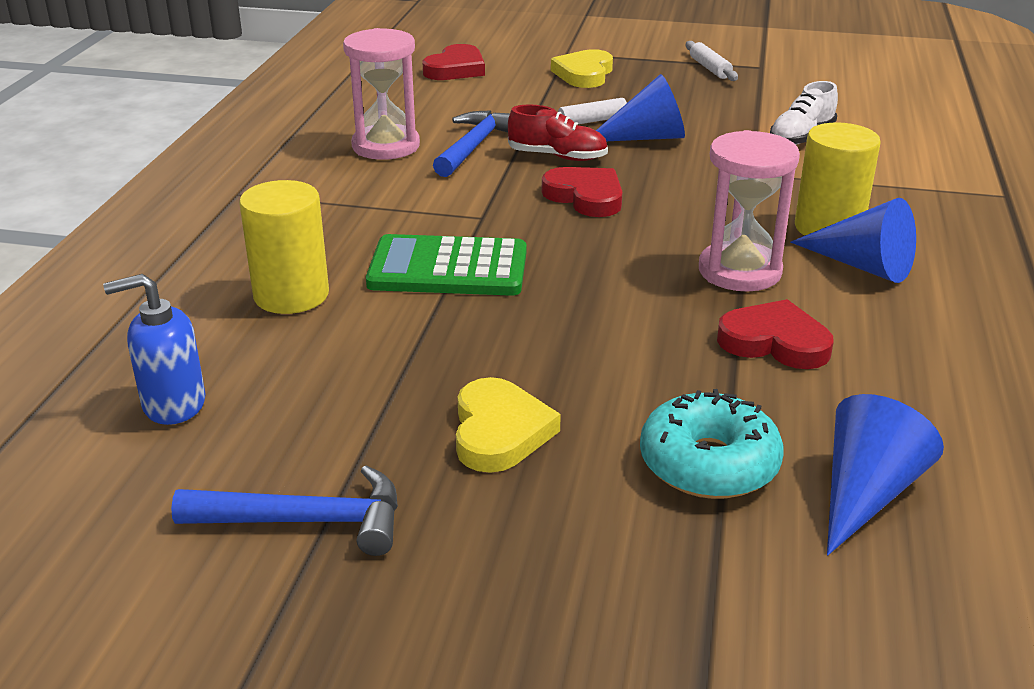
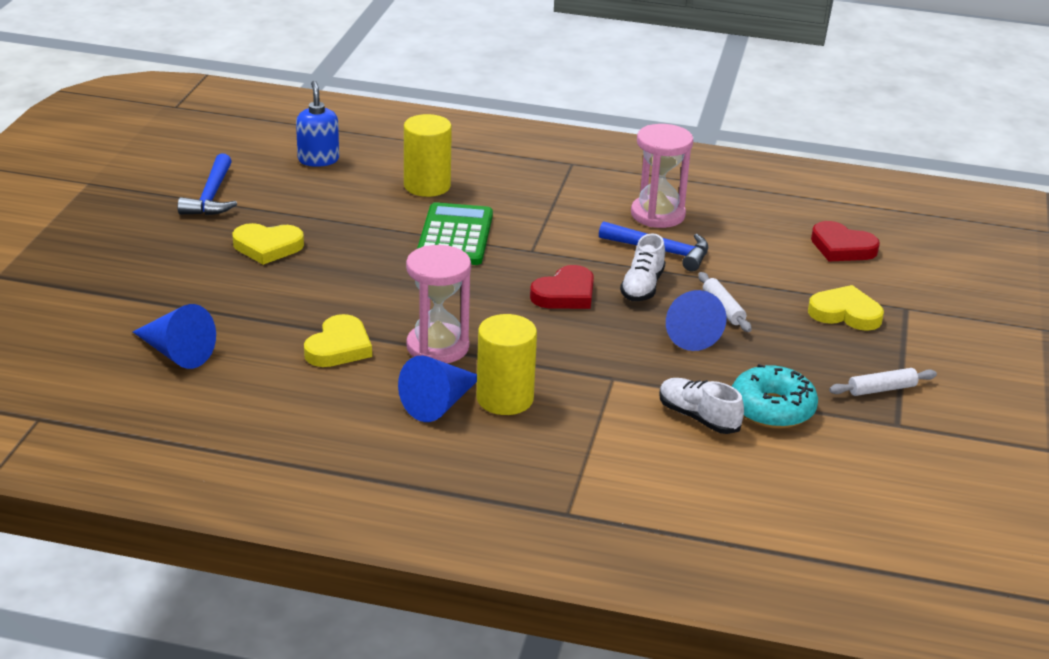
camera: 90 degrees right, 0 degrees up
red shoe [508,105,608,161] -> white shoe [620,233,666,301]
turquoise donut [640,389,784,499] -> turquoise donut moved to [732,364,818,429]
red heart [717,299,834,369] -> yellow heart [304,314,372,367]

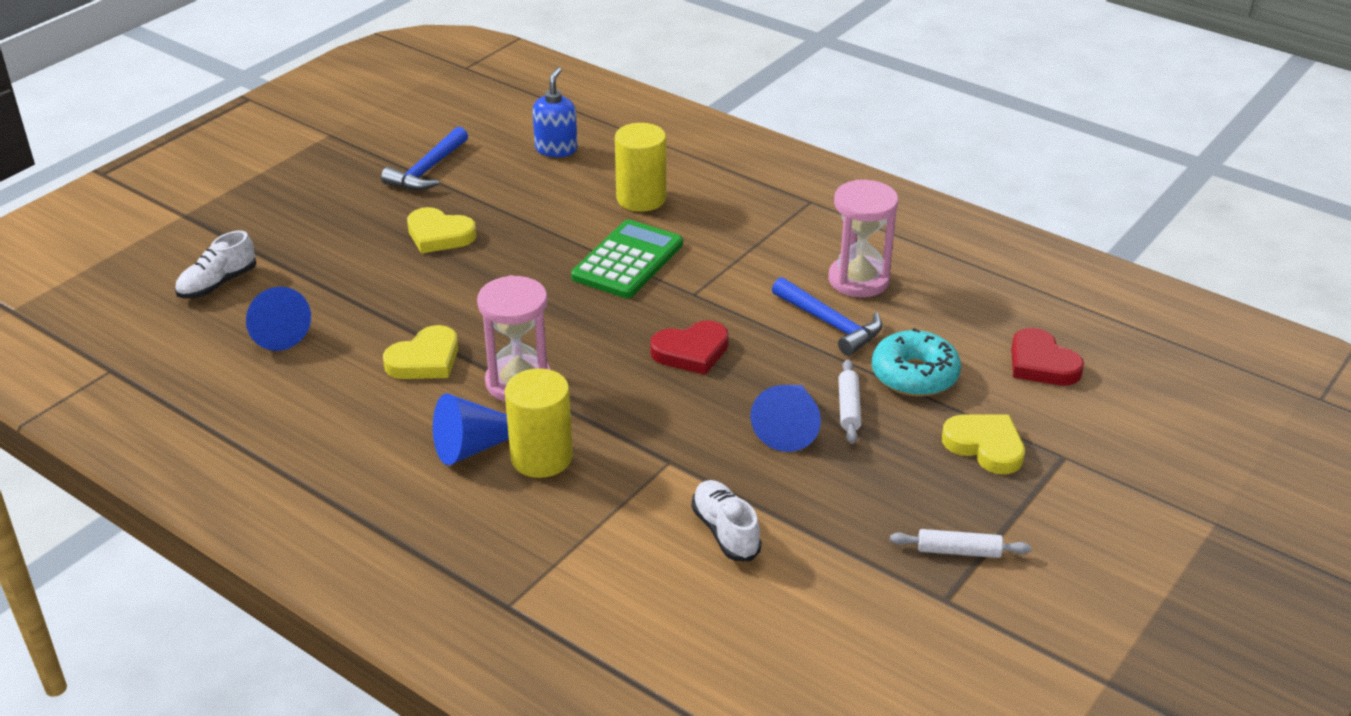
camera: 25 degrees right, 5 degrees up
white shoe [620,233,666,301] -> white shoe moved to [175,231,257,299]
turquoise donut [732,364,818,429] -> turquoise donut moved to [872,328,961,397]

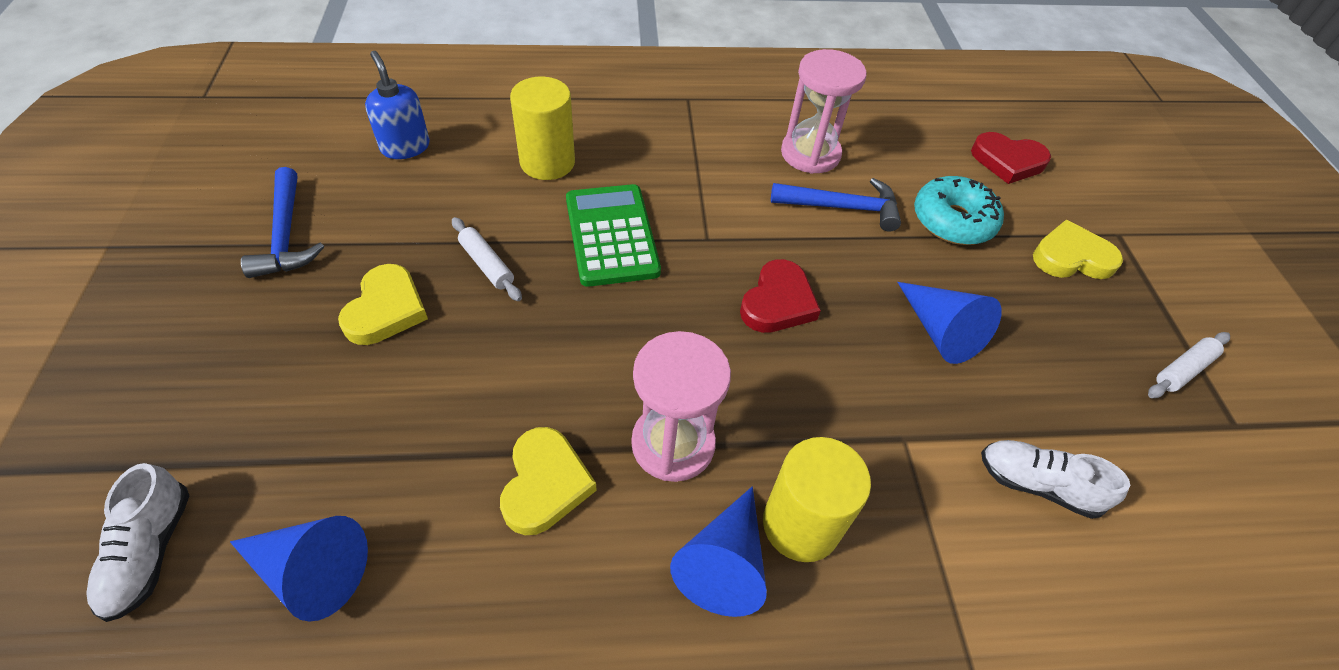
camera: 45 degrees left, 15 degrees up
yellow heart [407,207,476,253] -> yellow heart turned 60 degrees counterclockwise [338,264,428,345]
white rolling pin [838,359,862,444] -> white rolling pin moved to [452,217,522,301]

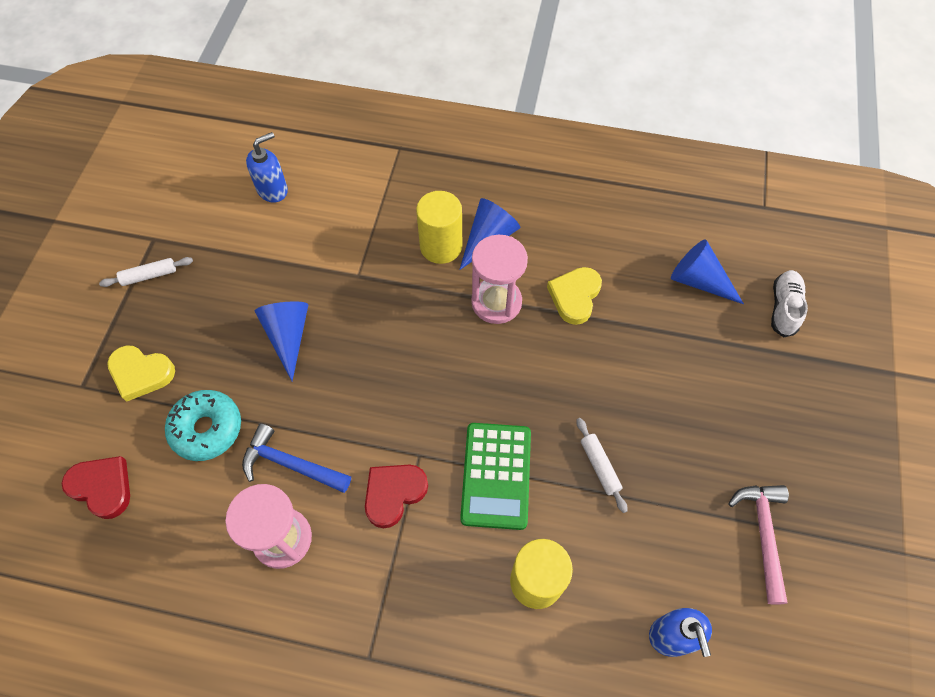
camera: 160 degrees left, 10 degrees up
blue hammer [241,167,324,278] -> pink hammer [728,485,789,605]
yellow heart [338,264,428,345] -> none
red heart [740,259,821,333] -> red heart moved to [365,465,428,528]
white shoe [981,440,1130,519] -> none
none -> blue soap dispenser [246,132,288,202]

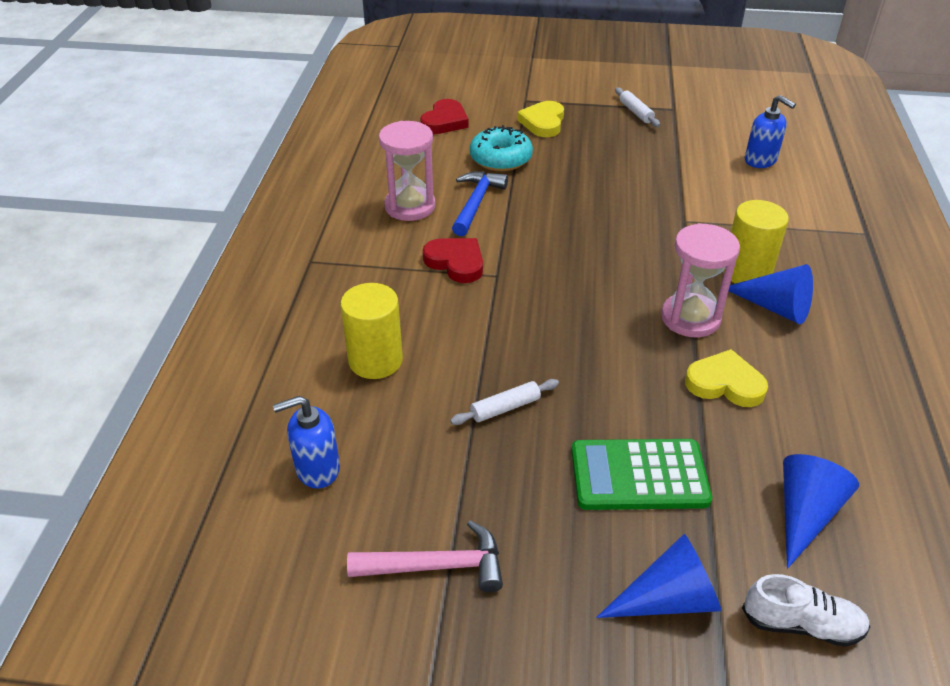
camera: 85 degrees right, 20 degrees down
blue cone [255,301,309,381] -> blue cone moved to [596,534,721,618]
green calculator [460,423,531,530] -> green calculator moved to [571,439,712,510]

